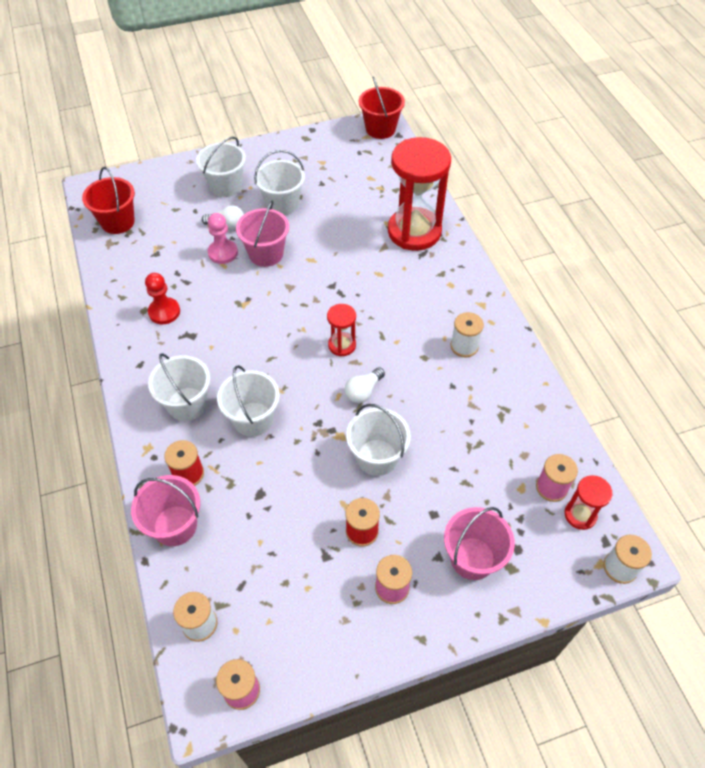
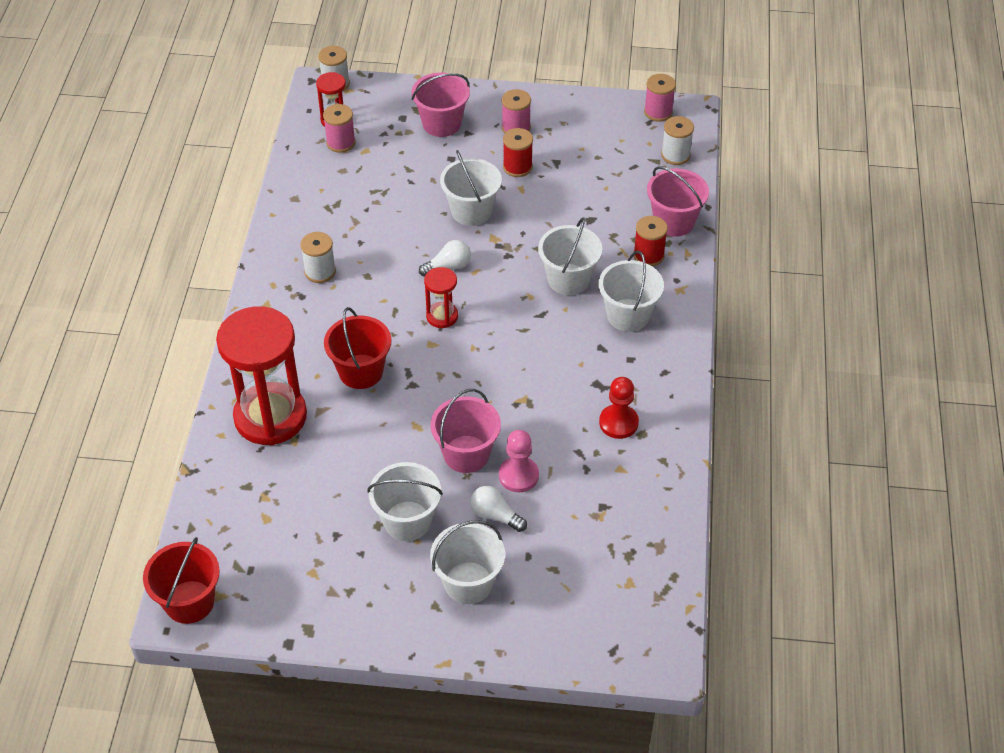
camera: 155 degrees left, 5 degrees down
red bucket [82,167,135,234] -> red bucket moved to [324,307,391,389]

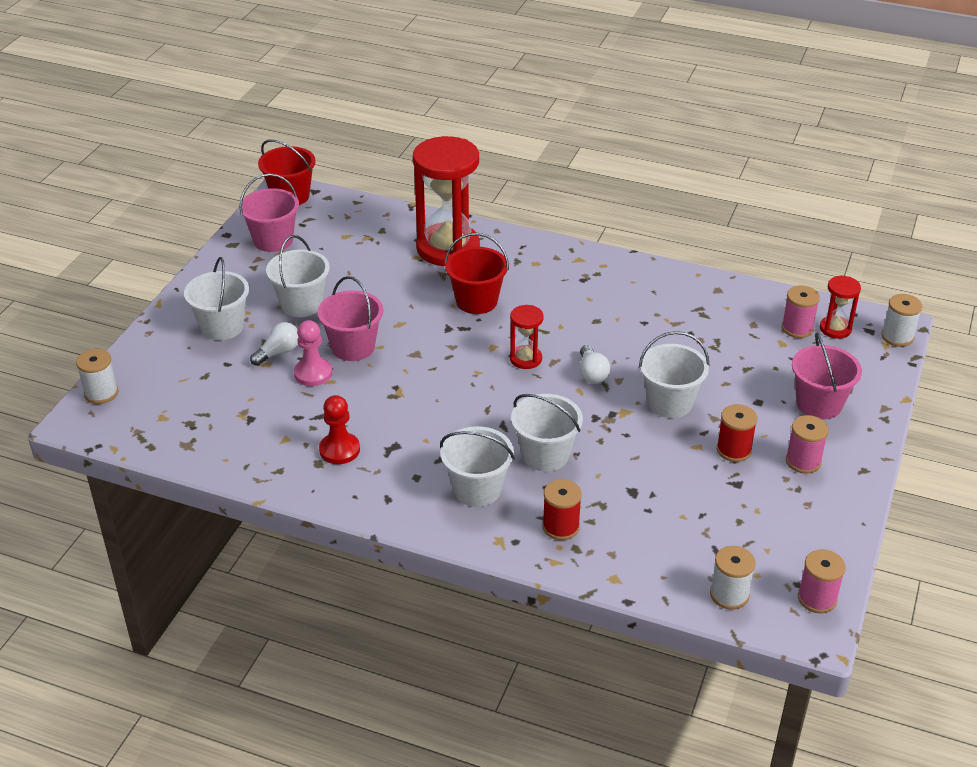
camera: 105 degrees right, 10 degrees down
white spool [300,232,336,283] -> white spool moved to [76,349,118,404]
pink bucket [647,166,709,237] -> pink bucket moved to [239,174,299,252]

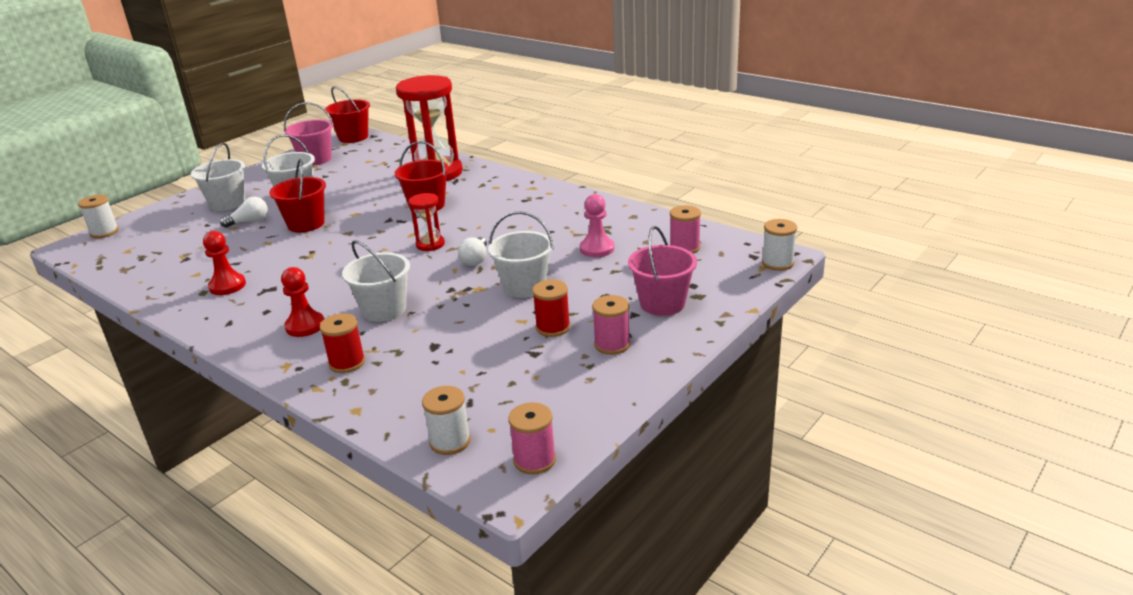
camera: 20 degrees right, 10 degrees down
pink pawn [294,320,332,386] -> pink pawn moved to [580,194,614,257]
pink bucket [317,276,383,361] -> red bucket [269,159,326,232]
white bucket [440,426,515,507] -> red pawn [281,267,324,337]
red hourglass [820,275,861,339] -> none

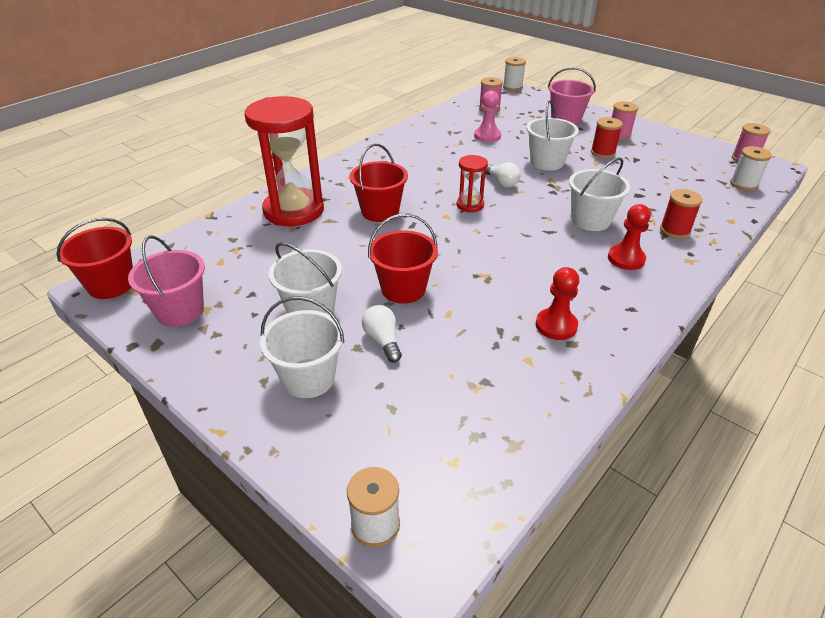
camera: 90 degrees left, 10 degrees up
white light bulb [458,237,487,266] -> white light bulb turned 45 degrees clockwise [485,162,521,188]

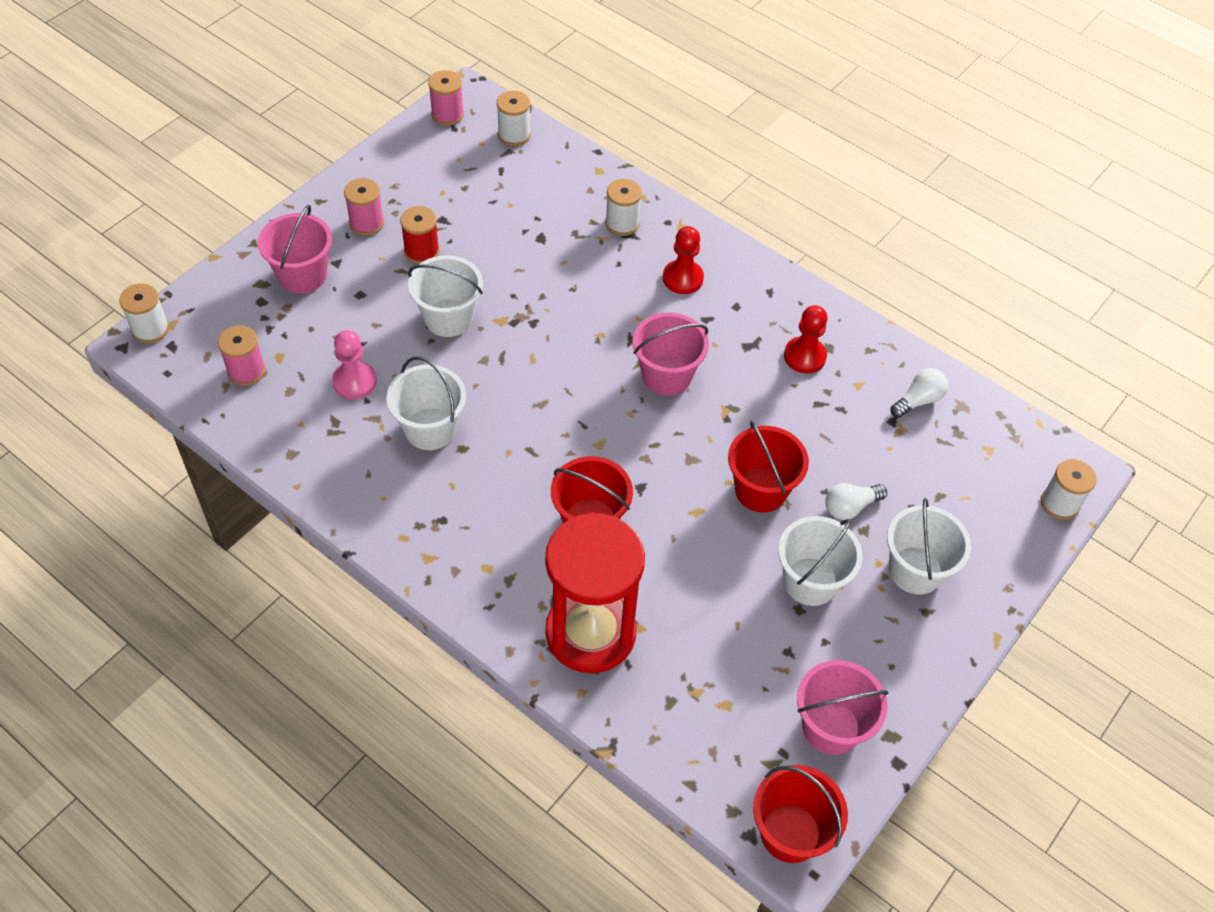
camera: 95 degrees left, 15 degrees up
red hourglass [457,155,488,212] -> none
white light bulb [485,162,521,188] -> white light bulb moved to [891,368,948,418]
white bucket [569,157,630,231] -> white bucket moved to [387,356,466,450]
red spool [660,189,703,239] -> white spool [605,179,642,236]
none -> pink bucket [633,313,709,396]

